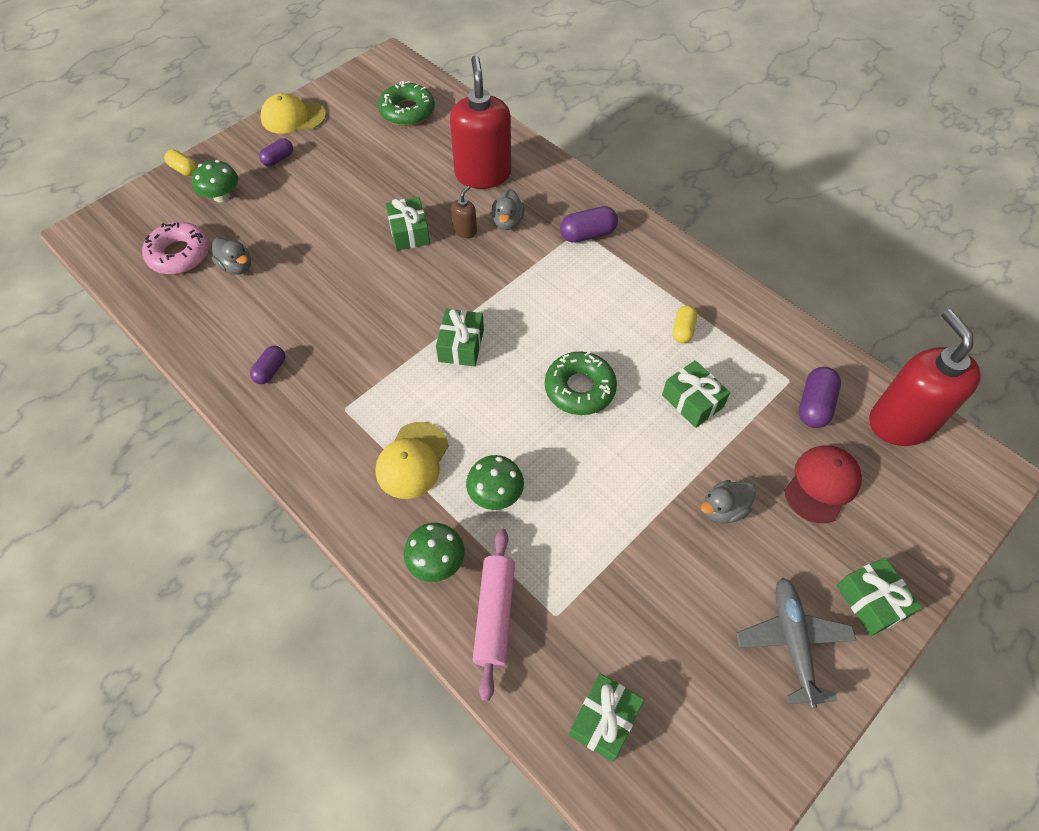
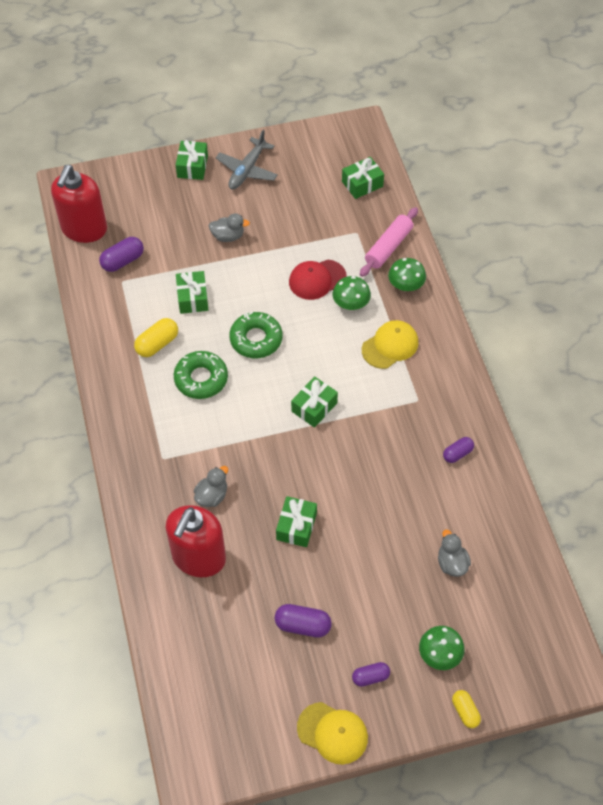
camera: 150 degrees left, 0 degrees up
pink donut [142,222,210,274] -> none
green donut [378,81,435,126] -> green donut moved to [174,351,228,399]
brown soap dispenser [451,186,477,238] -> none
purple capsule [560,206,618,243] -> purple capsule moved to [275,604,332,638]
yellow capsule [673,305,697,343] -> yellow capsule [134,318,178,357], size x1.51
red cap [784,445,862,523] -> red cap moved to [289,260,347,300]

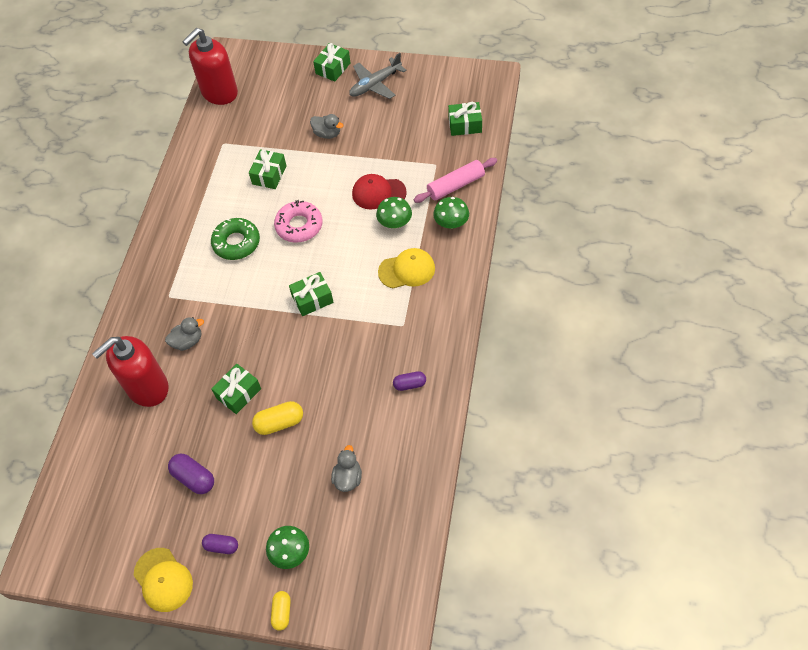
camera: 30 degrees right, 0 degrees up
purple capsule [99,237,144,272] -> none
yellow capsule [134,318,178,357] -> yellow capsule moved to [252,401,303,435]
green donut [229,312,282,358] -> pink donut [274,200,323,243]

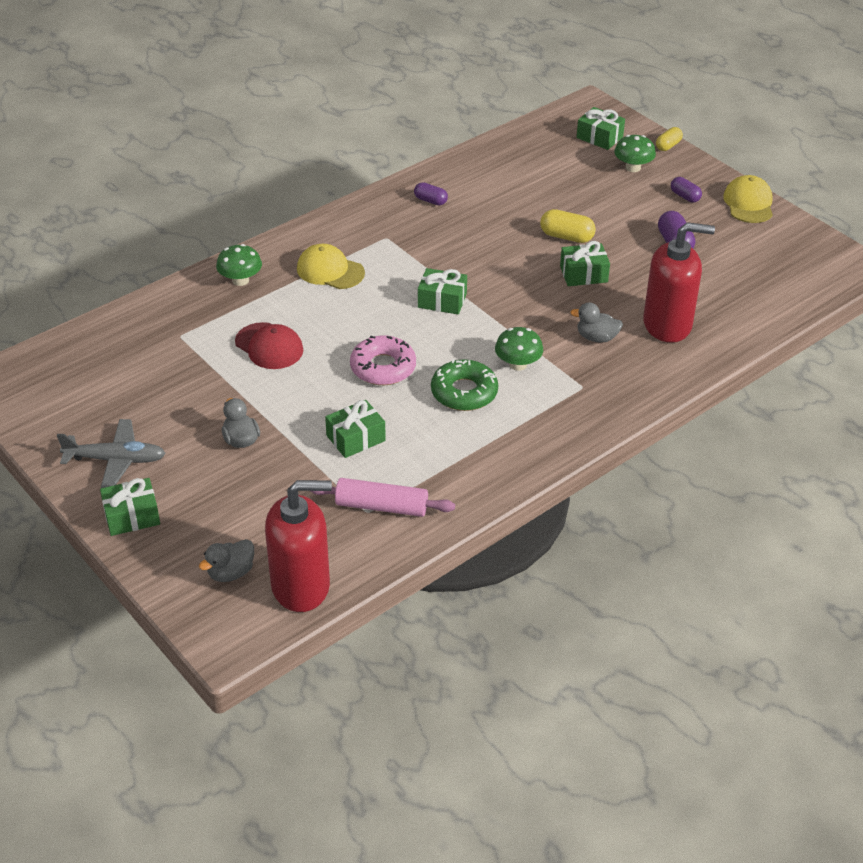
camera: 145 degrees left, 15 degrees down
grey duck [331,445,362,492] -> grey duck moved to [199,539,254,582]
green mushroom [376,197,412,228] -> green mushroom moved to [495,327,543,371]
pink rolling pin [413,158,497,203] -> pink rolling pin moved to [311,478,455,517]
green gift [448,102,482,136] -> green gift moved to [577,107,625,150]

